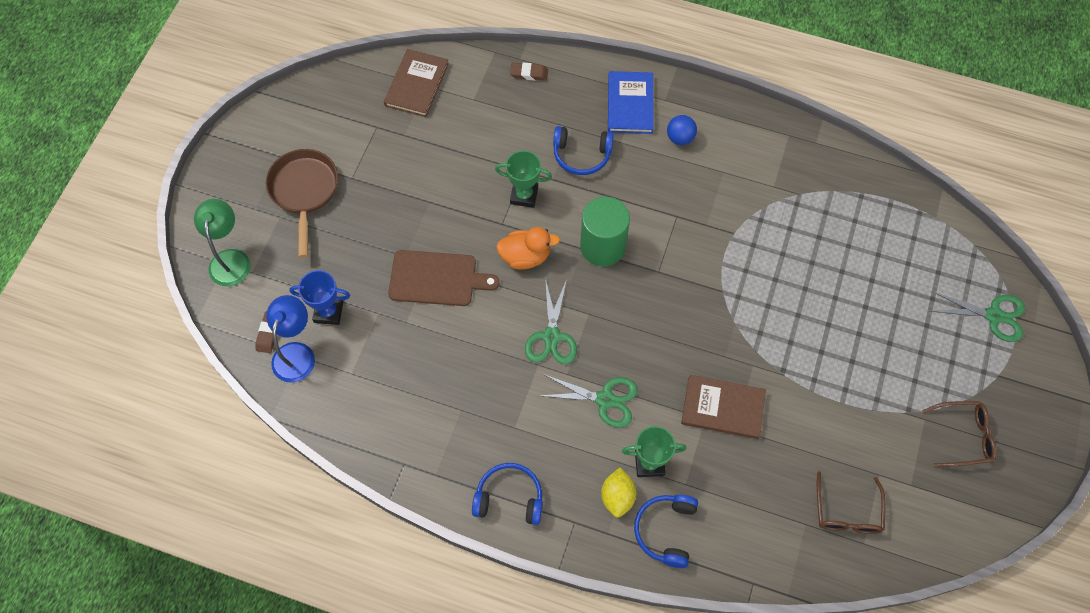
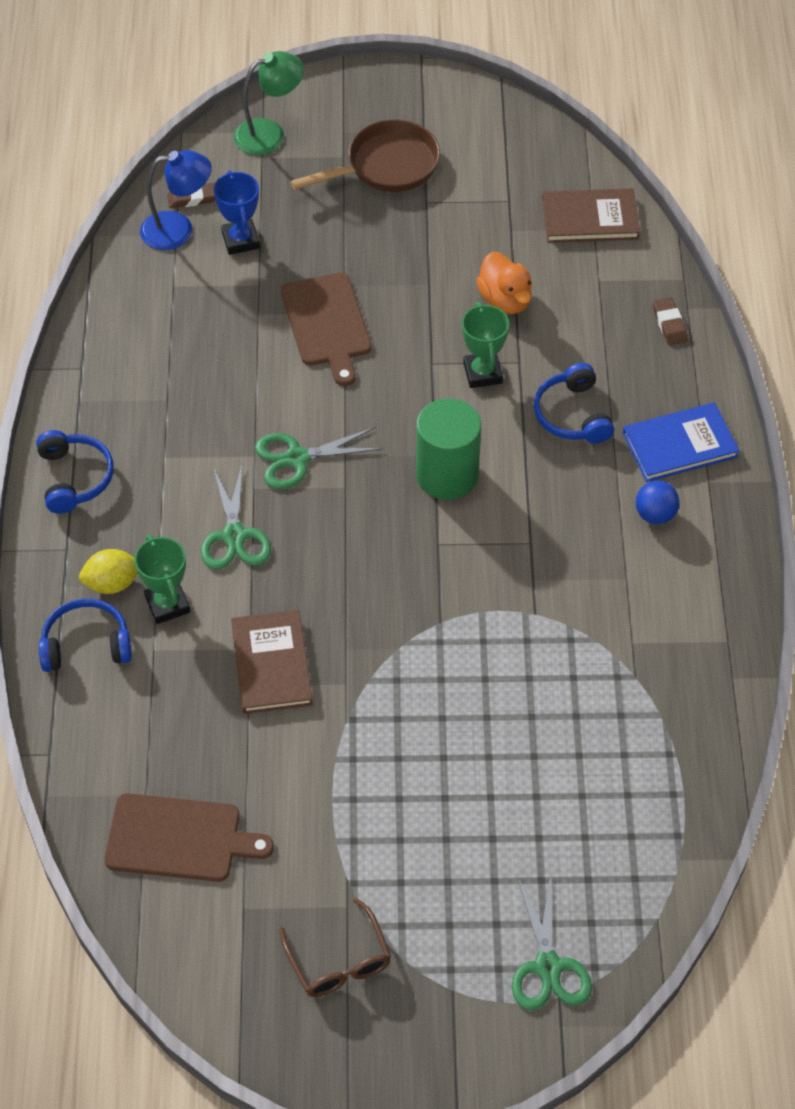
camera: 70 degrees right, 10 degrees down
orange duck [496,227,560,269] -> orange duck moved to [476,252,532,314]
brown glasses [817,471,886,534] -> brown cutting board [104,793,274,882]

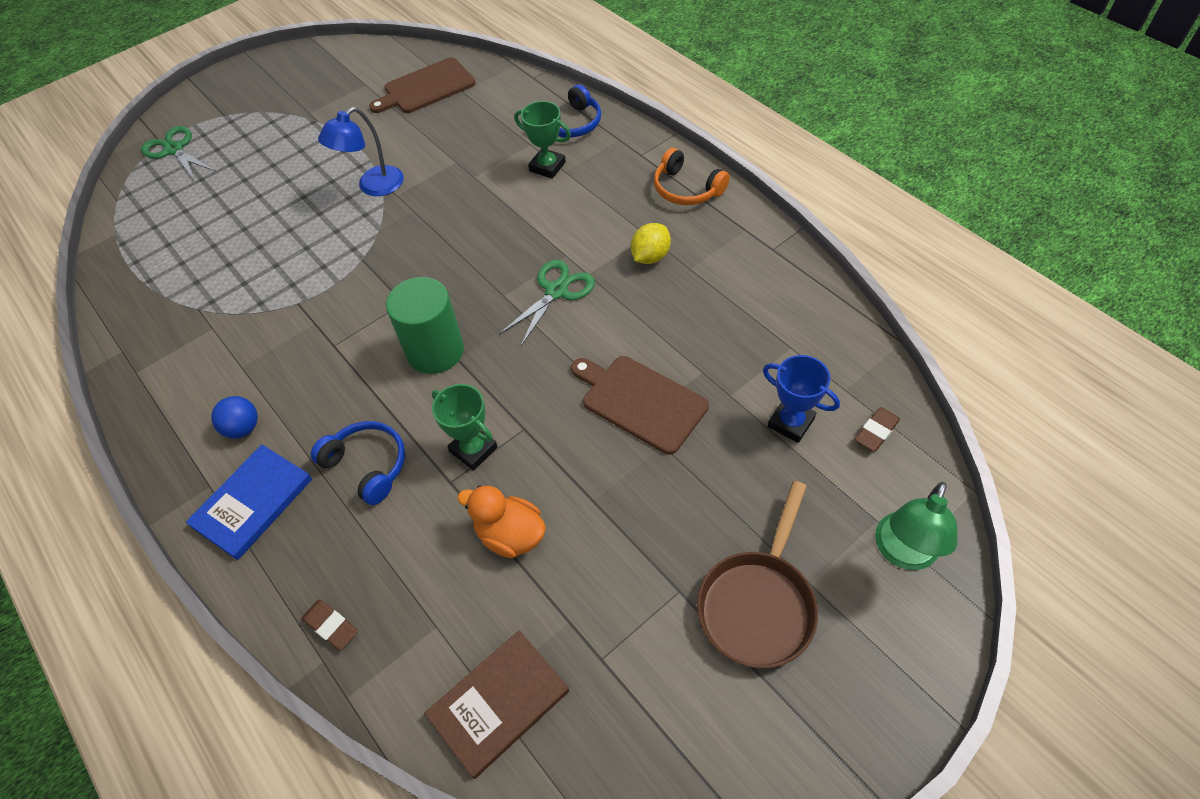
camera: 145 degrees right, 0 degrees up
blue headphones [36,430,114,514] -> orange headphones [654,148,730,205]
yellow lemon [79,549,138,594] -> yellow lemon moved to [631,223,671,264]
blue lamp [140,150,212,250] -> blue lamp moved to [318,107,404,196]
green scissors [201,465,271,569] -> none
brown book [231,610,313,714] -> none
brown glasses [279,898,391,997] -> none

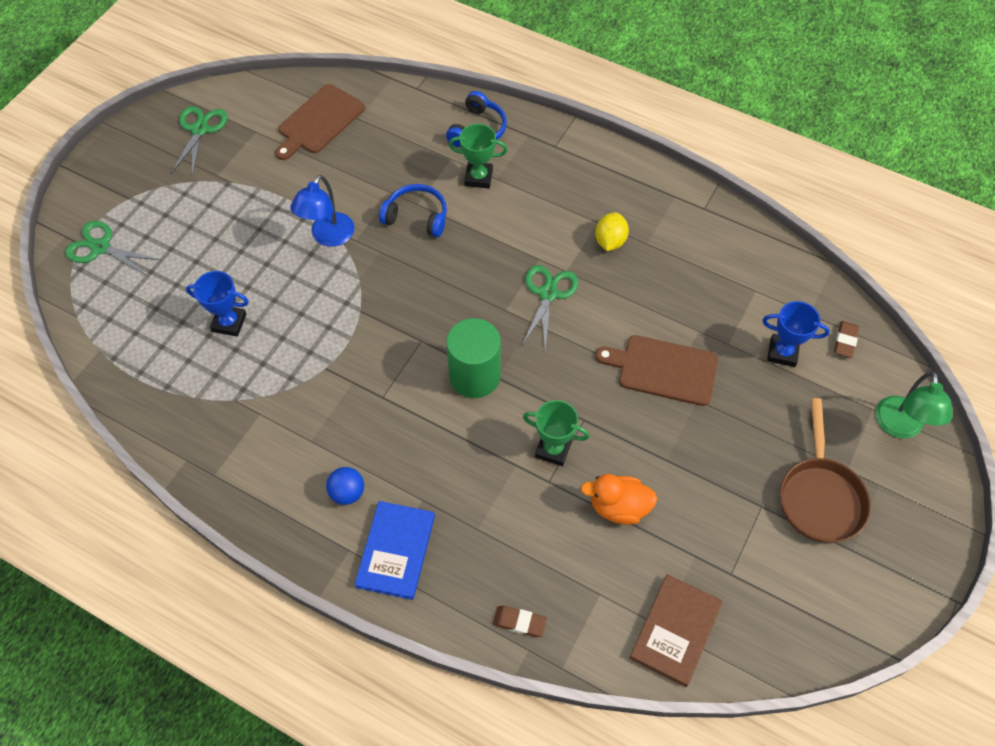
camera: 25 degrees left, 5 degrees up
blue headphones [311,421,405,505] -> blue headphones moved to [379,184,447,237]
orange headphones [654,148,730,205] -> none
none -> green scissors [171,106,228,177]
none -> blue trophy [186,271,249,337]

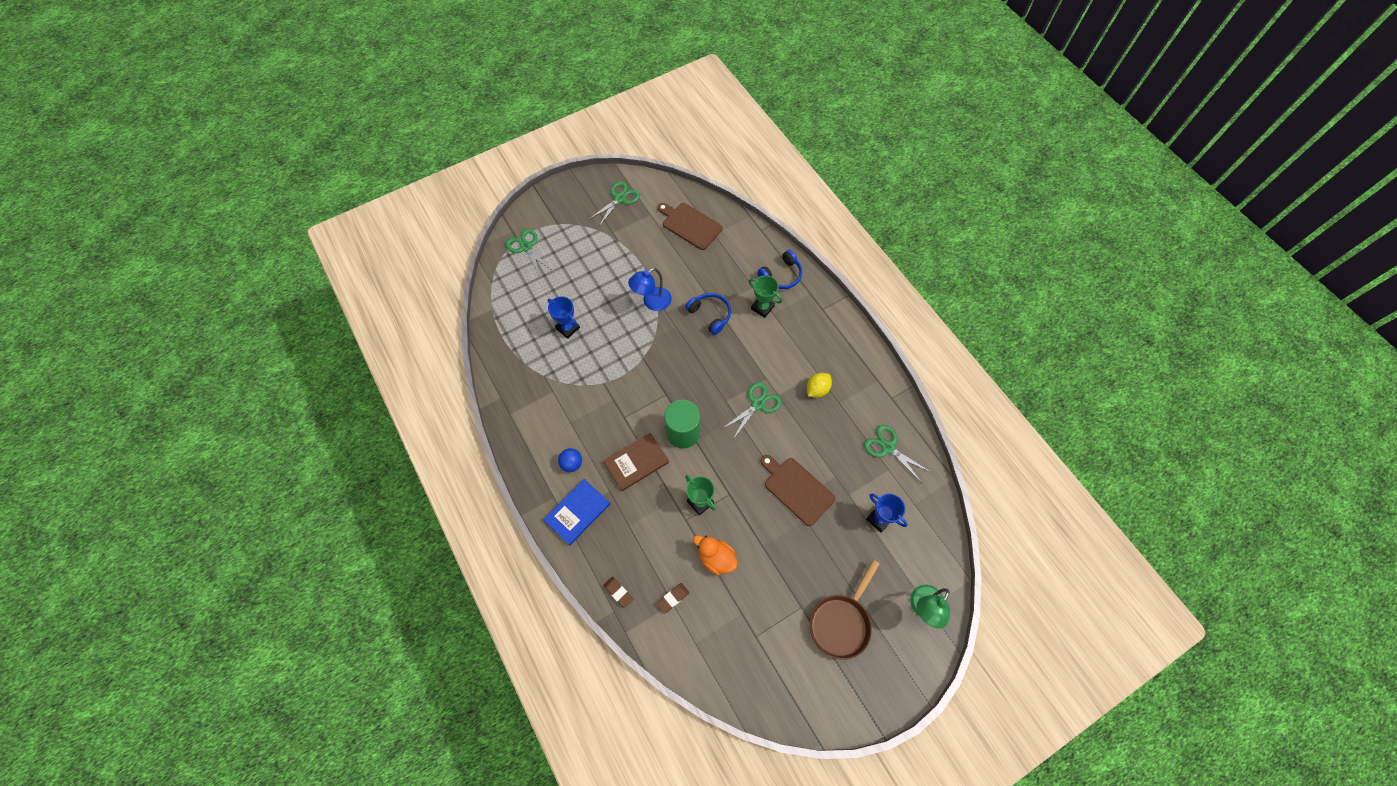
camera: 30 degrees right, 5 degrees up
brown cutting board [275,84,365,160] -> brown cutting board turned 60 degrees clockwise [657,203,723,250]
brown book [629,574,722,687] -> brown book moved to [603,433,669,491]
brown eraser [834,321,859,358] -> brown eraser moved to [657,583,689,614]
none -> green scissors [864,425,930,483]

